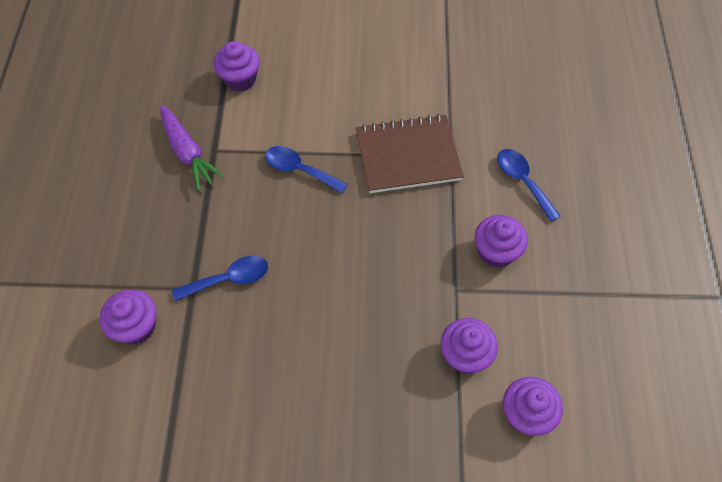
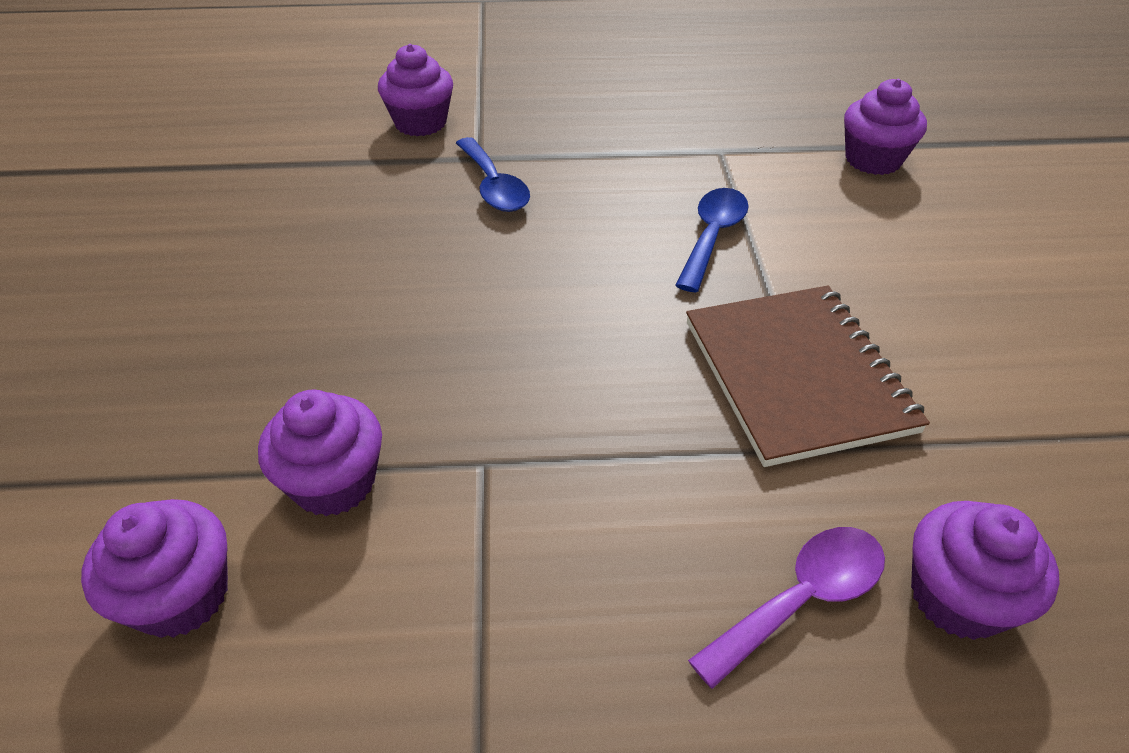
camera: 85 degrees right, 15 degrees down
purple carrot [160,105,225,191] -> none
purple cupcake [475,215,528,268] -> purple cupcake moved to [911,501,1059,640]
blue spoon [497,149,561,222] -> purple spoon [688,527,885,689]

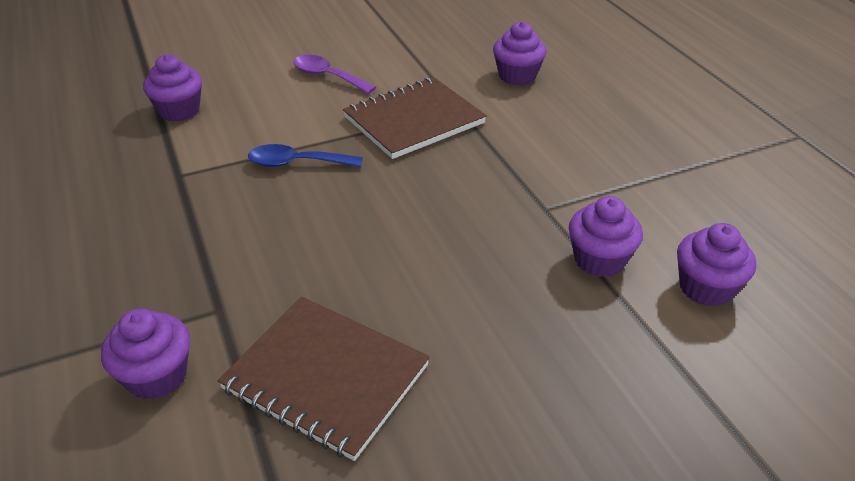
camera: 110 degrees left, 5 degrees down
blue spoon [456,137,530,212] -> none
purple spoon [688,527,885,689] -> purple spoon moved to [293,55,376,94]
none -> brown notebook [218,296,430,461]

